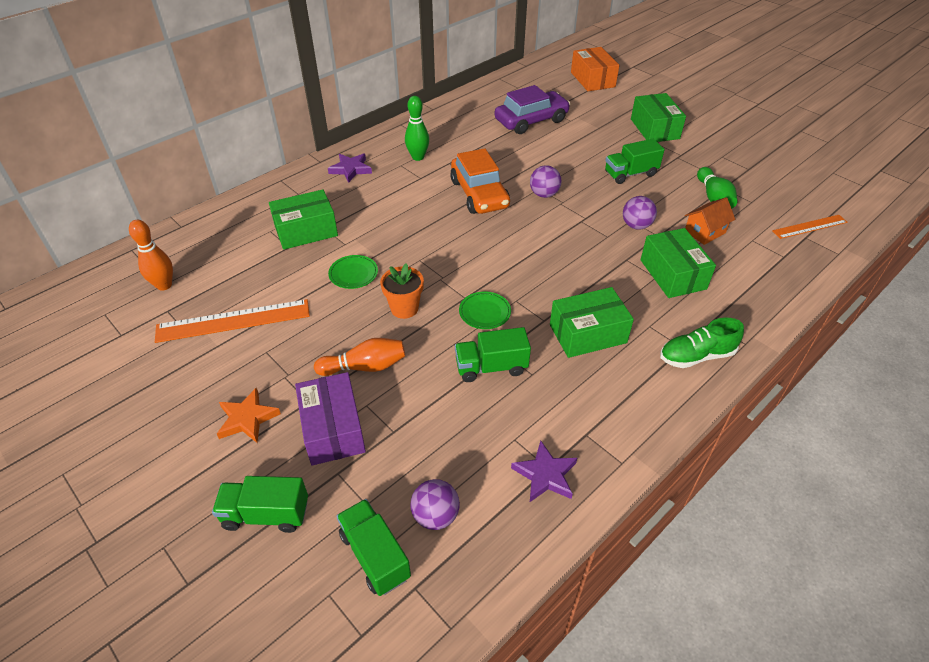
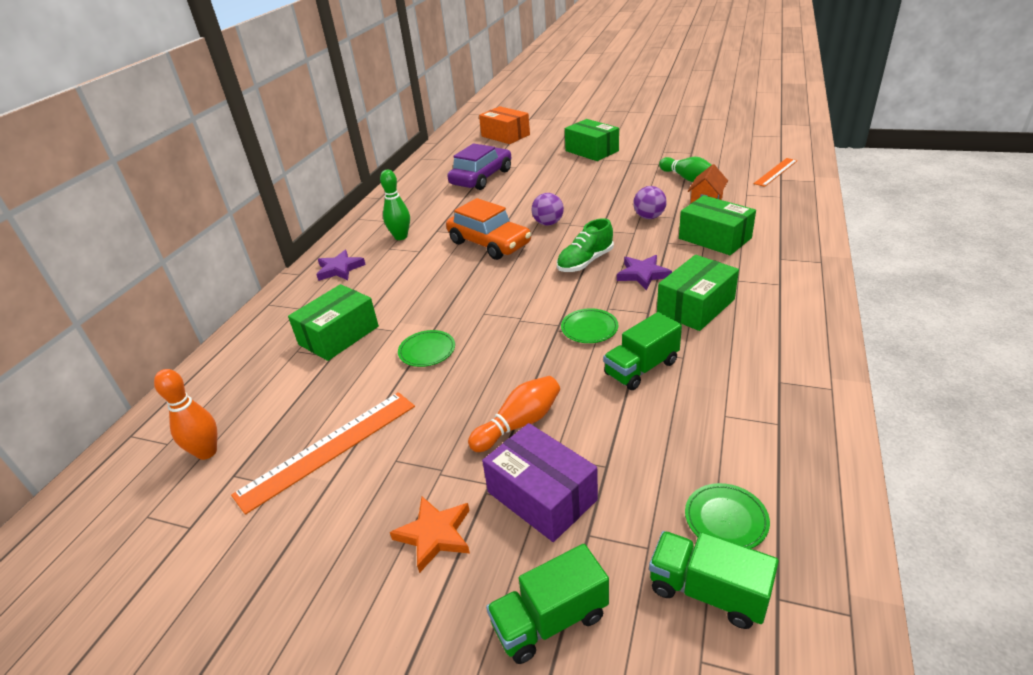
camera: 25 degrees left, 10 degrees down
orange flower pot [380,263,424,319] -> none
purple ball [410,479,460,530] -> green plate [685,483,770,549]
purple star [511,440,577,502] -> purple star moved to [617,255,672,290]
green truck [605,139,665,184] -> none
green shoe [660,318,744,368] -> green shoe moved to [557,218,614,272]

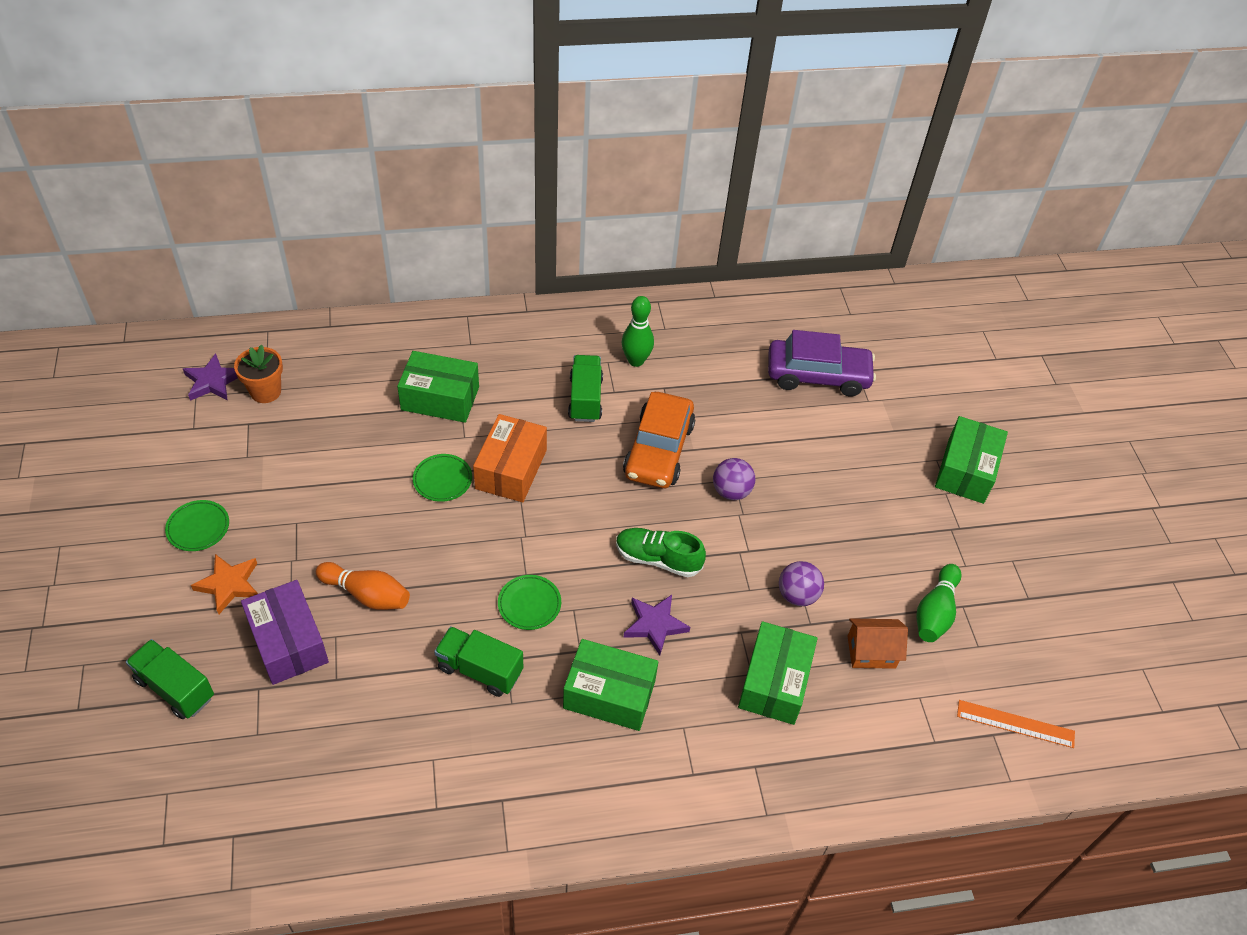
camera: 55 degrees right, 15 degrees up
orange bowling pin [154,369,217,460] -> orange flower pot [234,345,283,403]
orange ruler [231,392,415,515] -> none
purple star [316,250,366,281] -> purple star moved to [183,353,238,401]
orange box [479,106,530,144] -> orange box moved to [473,414,547,502]
purple box [482,423,598,542] -> purple box turned 45 degrees counterclockwise [241,580,329,685]
green truck [649,531,779,629] -> green truck moved to [568,355,603,422]
green plate [685,483,770,549] -> green plate moved to [165,500,229,551]

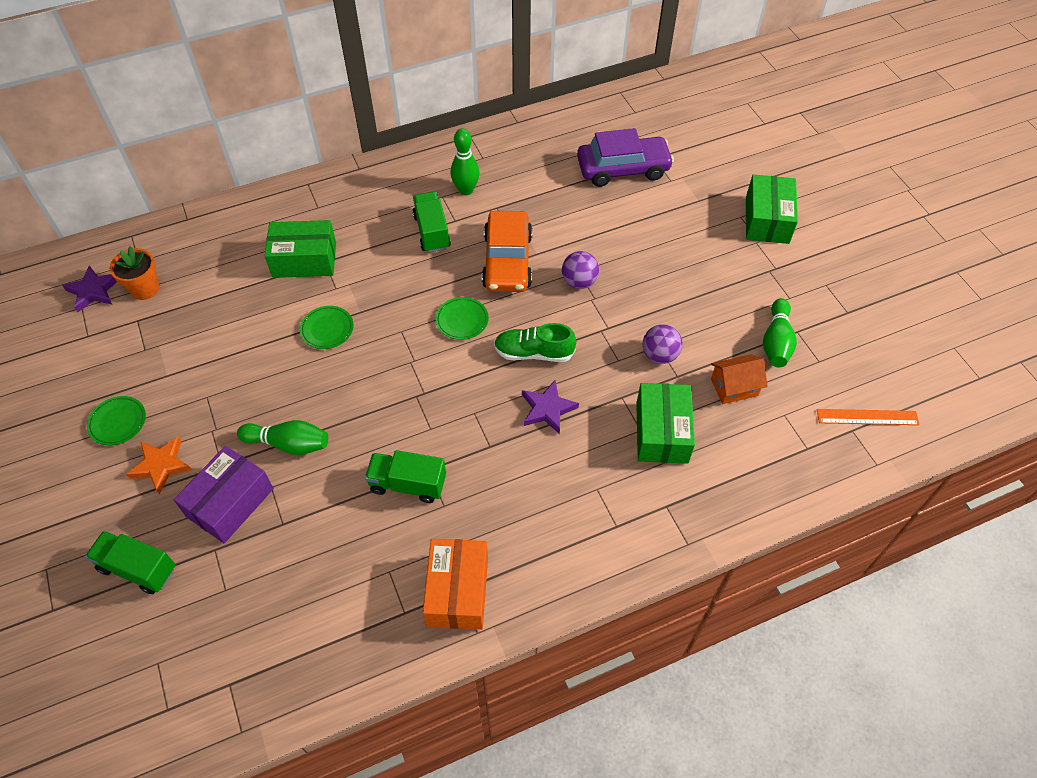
camera: 10 degrees left, 5 degrees up
purple box [241,580,329,685] -> purple box turned 75 degrees clockwise [174,446,274,543]
orange bowling pin [316,562,410,610] -> green bowling pin [237,420,328,455]
orange box [473,414,547,502] -> orange box moved to [423,538,488,630]
green plate [498,575,561,630] -> green plate moved to [436,297,489,340]
green box [563,639,658,731] -> none

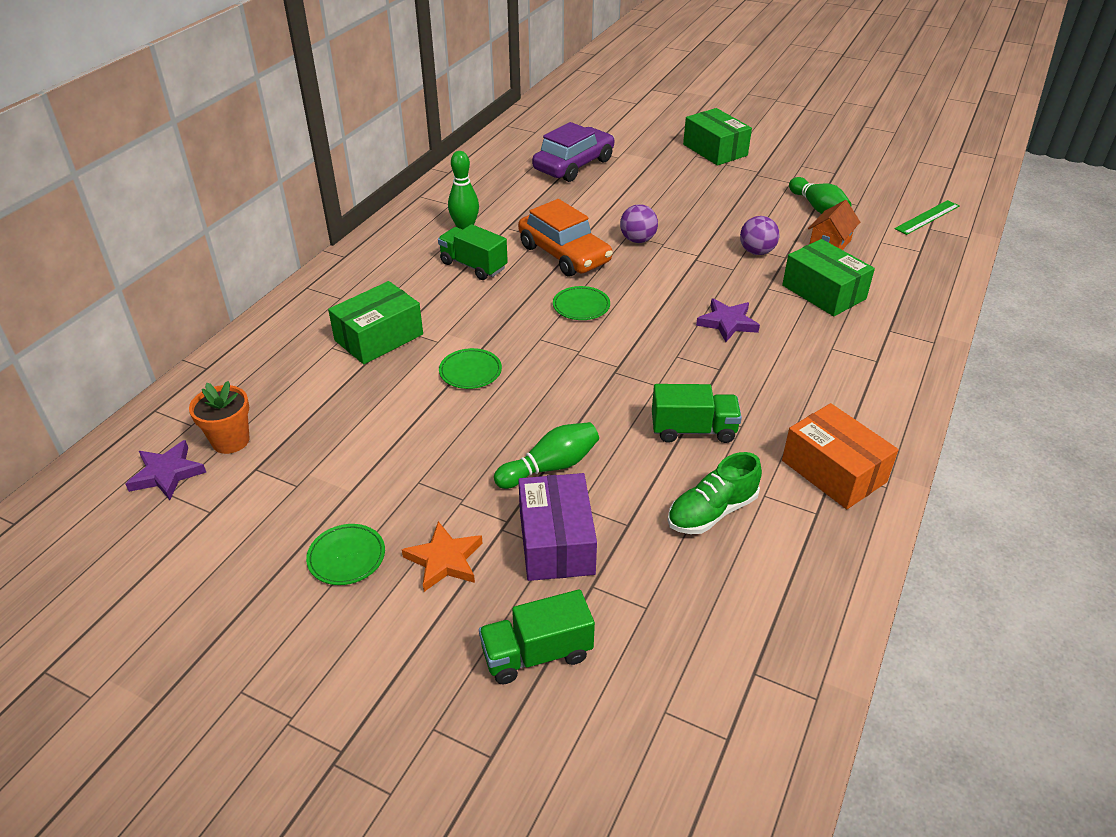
camera: 40 degrees left, 15 degrees down
green truck [365,450,446,503] -> green truck turned 150 degrees counterclockwise [652,384,742,443]
green shoe [494,323,576,362] -> green shoe moved to [668,452,762,534]
orange ruler [817,409,920,425] -> green ruler [895,200,959,235]

